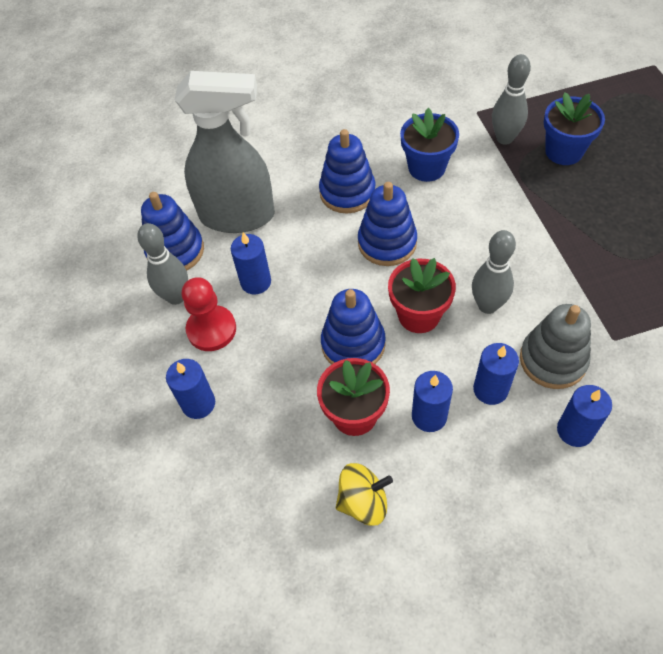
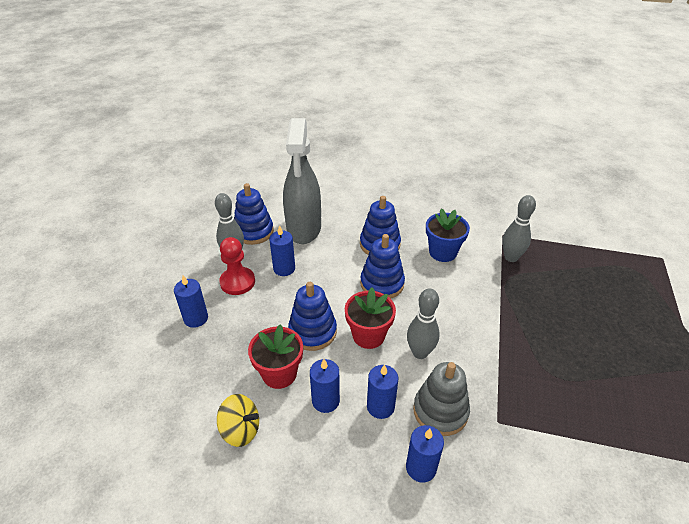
camera: 25 degrees right, 15 degrees down
grey spray bottle [175,71,275,233] -> grey spray bottle turned 60 degrees clockwise [283,118,321,244]
blue flower pot [544,92,605,165] -> none

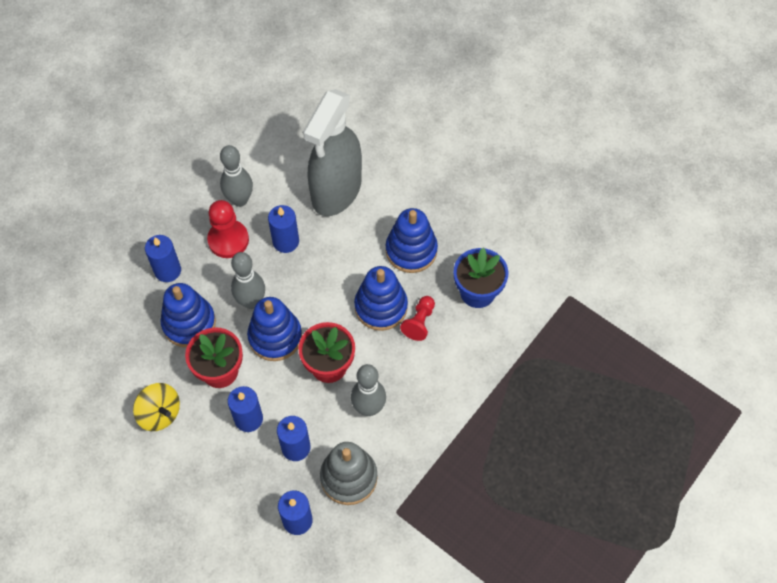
camera: 25 degrees right, 20 degrees up
blue stacking toy [234,183,274,245] -> blue stacking toy moved to [160,283,216,347]
grey bowling pin [502,195,536,262] -> grey bowling pin moved to [231,252,265,309]
none -> red pawn [400,296,435,341]

